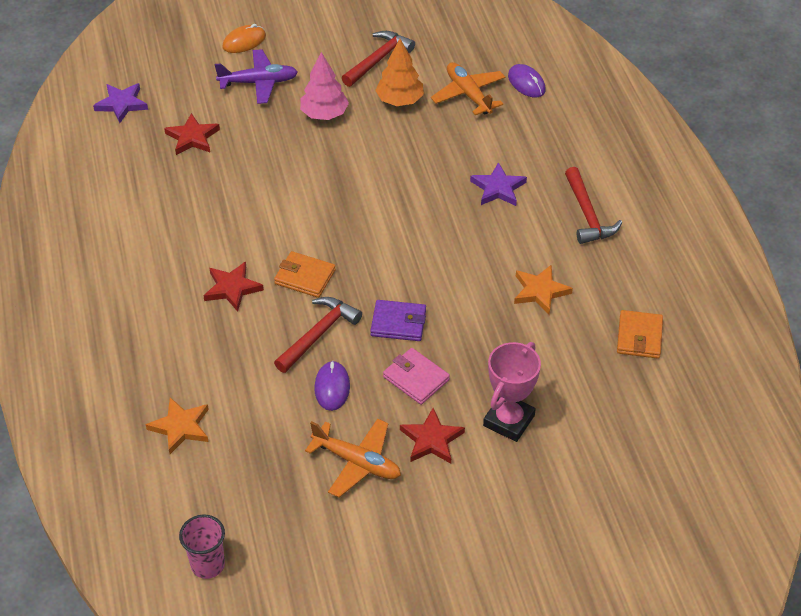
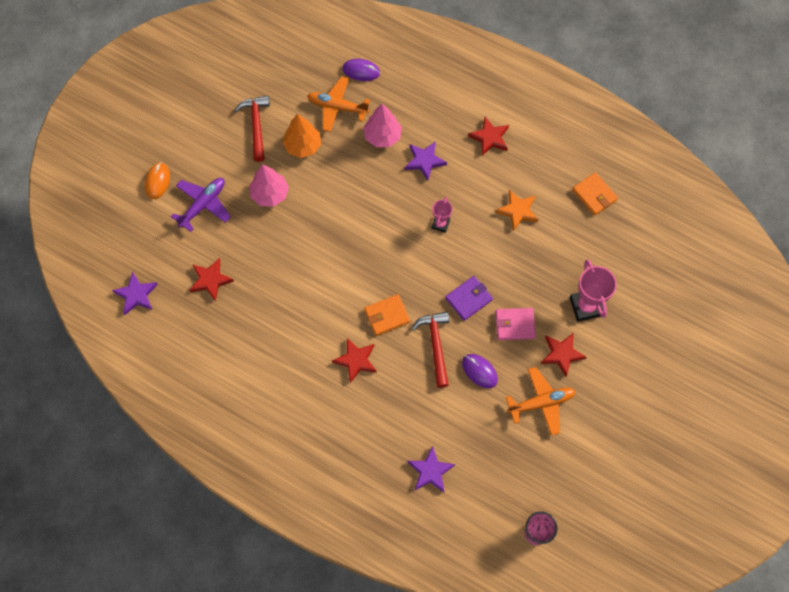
camera: 45 degrees left, 20 degrees up
orange star [146,397,209,454] -> purple star [408,446,455,492]
red hammer [565,167,622,244] -> red star [468,117,509,156]
none -> pink tree [363,104,402,147]
none -> pink trophy [432,197,452,233]

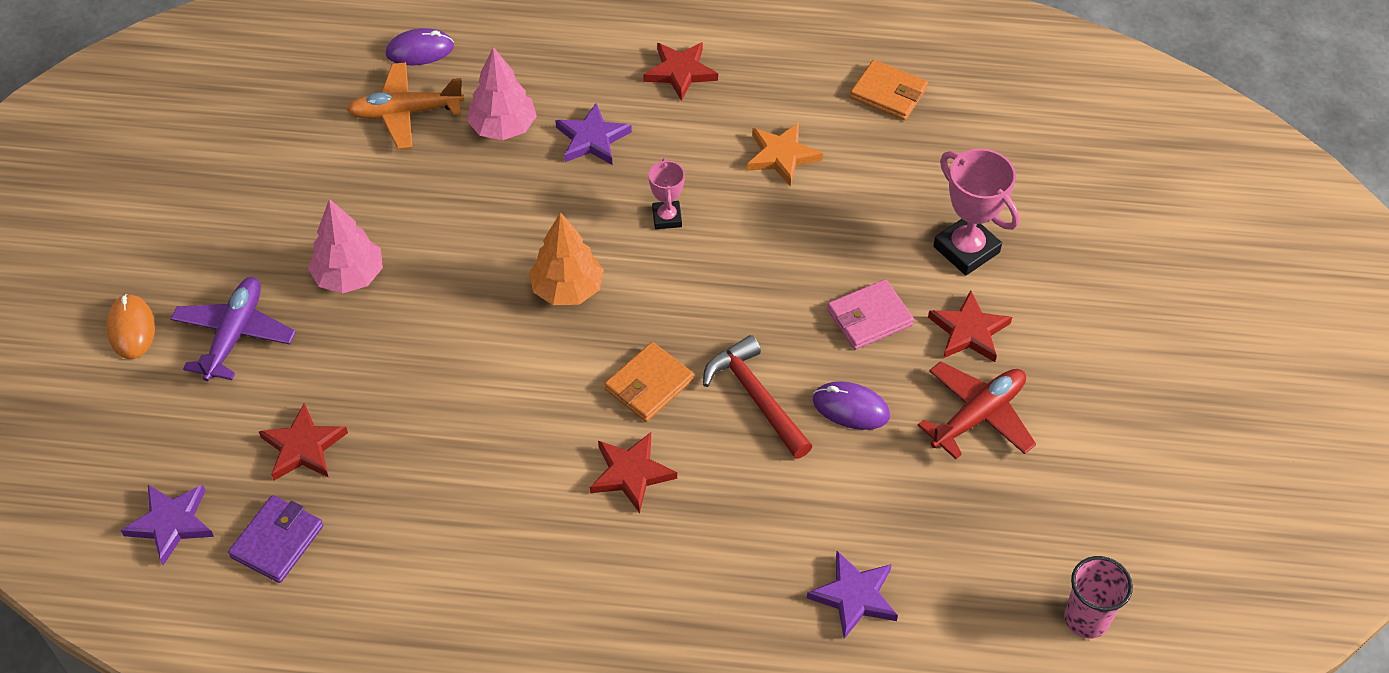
camera: 25 degrees left, 15 degrees down
red hammer [235,96,270,162] -> none
orange tree [283,114,321,158] -> orange tree moved to [529,212,604,305]
purple wallet [445,276,493,321] -> purple wallet moved to [228,495,323,583]
orange plane [506,367,576,436] -> red plane [918,361,1036,459]

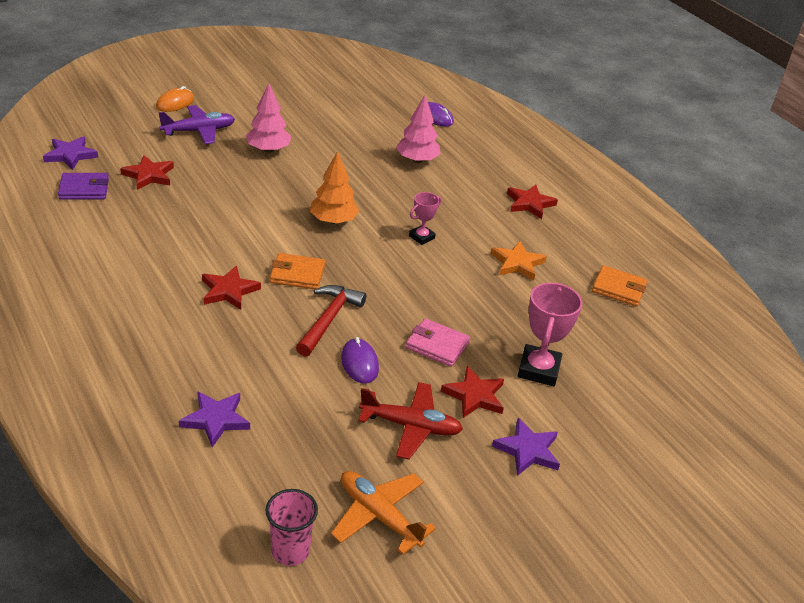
camera: 50 degrees right, 15 degrees down
orange plane [346,62,464,149] -> orange plane moved to [331,471,436,555]
purple star [555,103,632,165] -> purple star moved to [492,418,560,476]
orange wallet [850,60,928,120] -> orange wallet turned 60 degrees counterclockwise [592,265,647,306]

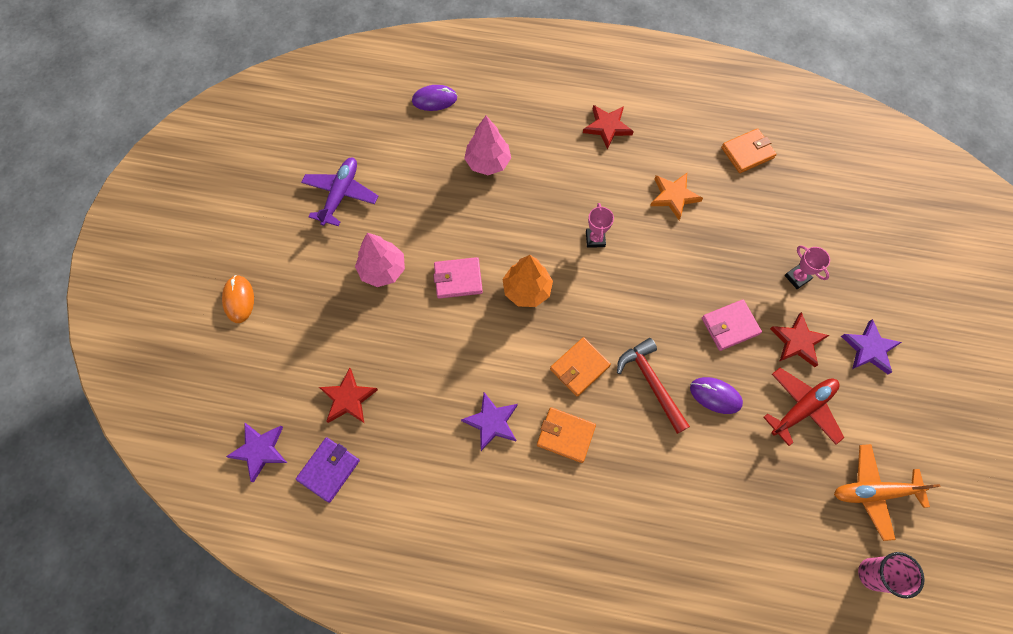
camera: 45 degrees left, 30 degrees up
purple plane [158,105,235,144] -> purple plane moved to [301,157,378,226]
purple star [179,391,250,447] -> purple star moved to [461,392,518,451]
red star [202,266,261,310] -> orange wallet [537,407,596,463]
pink trophy [517,283,582,386] -> pink trophy [785,245,830,289], size x0.58
none -> pink wallet [433,257,483,299]

